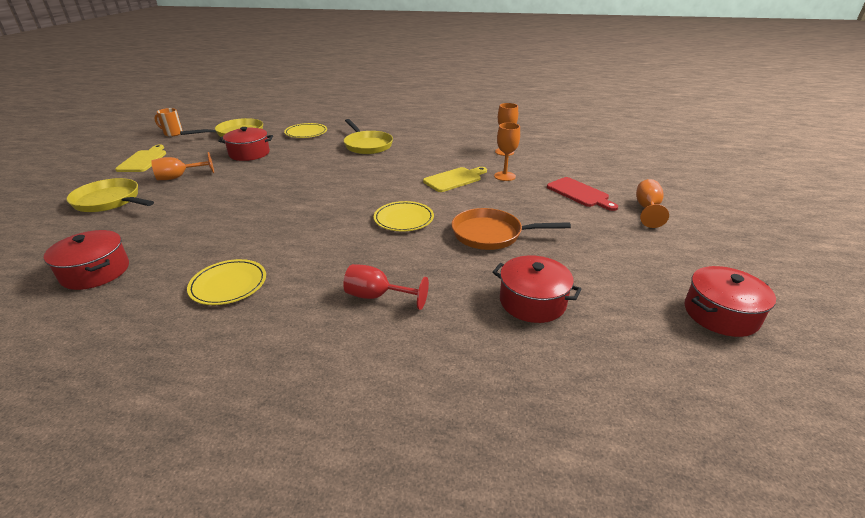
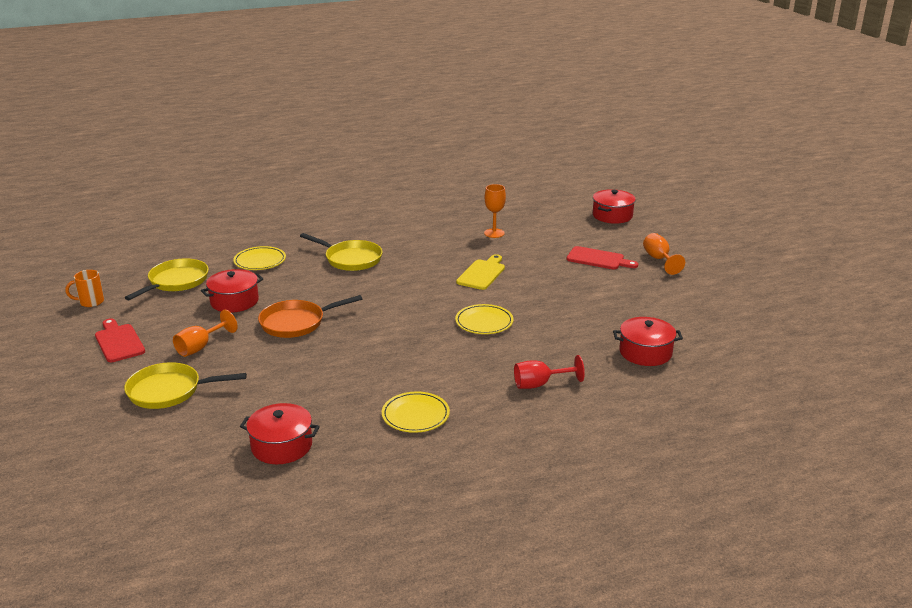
camera: 30 degrees left, 5 degrees down
yellow cutting board [115,145,166,172] -> red cutting board [95,318,145,362]
orange pan [452,208,571,250] -> orange pan moved to [258,295,362,338]
orange goblet [494,123,520,181] -> none
red pot [685,266,776,337] -> red pot moved to [593,189,636,224]

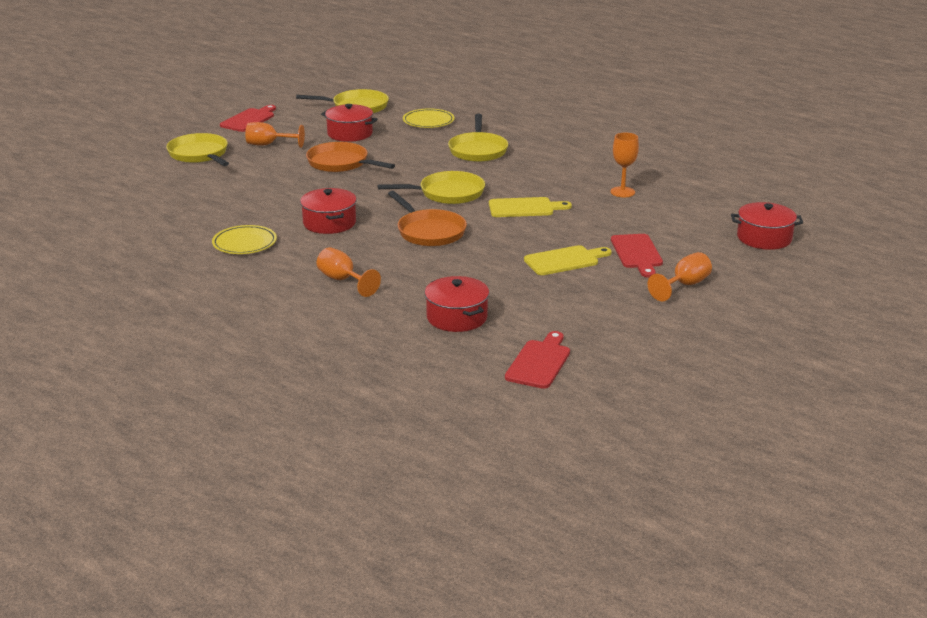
camera: 60 degrees right, 0 degrees up
orange mug [66,270,104,307] -> none
red pot [240,403,320,464] -> red pot moved to [300,188,357,234]
yellow plate [455,304,513,334] -> orange pan [388,191,467,246]
red goblet [514,355,585,389] -> orange goblet [316,247,381,297]
none -> yellow pan [378,171,485,204]
none -> red cutting board [505,331,570,389]
none -> yellow cutting board [524,245,612,275]

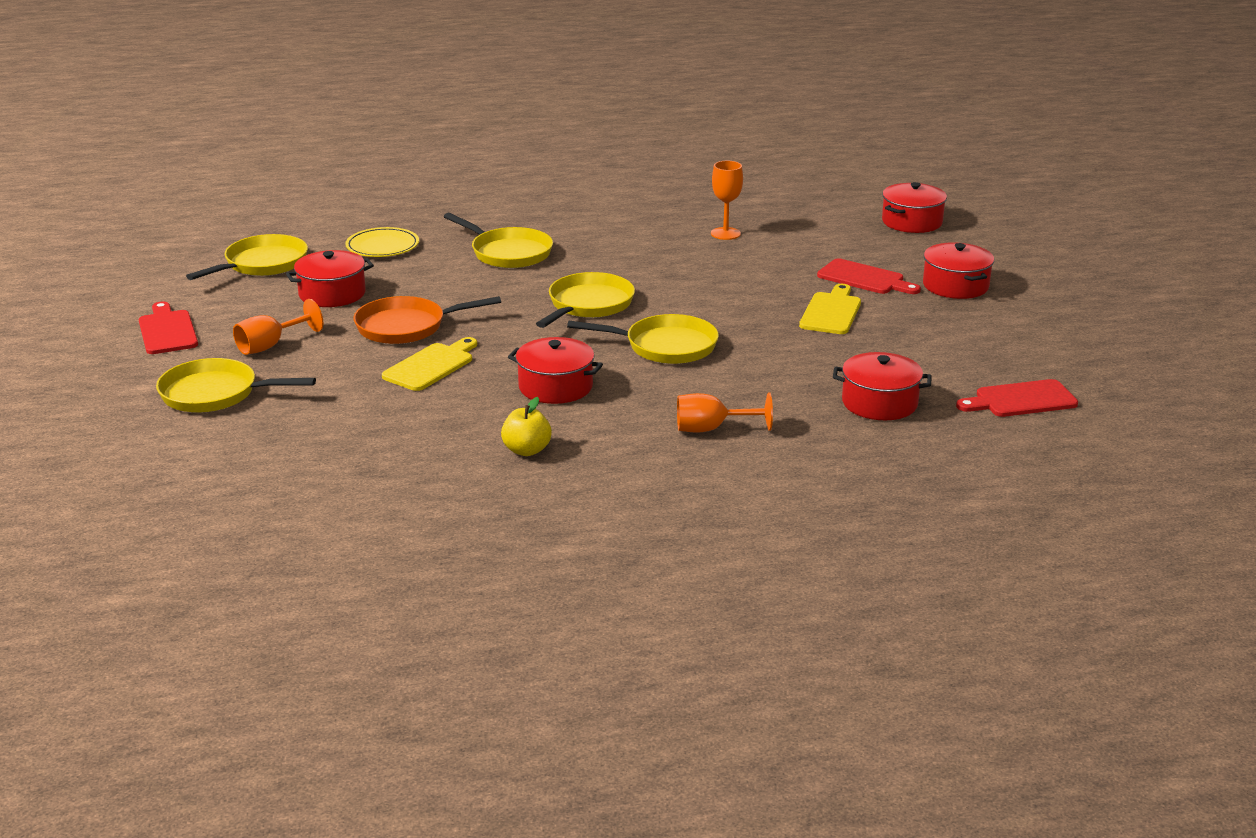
camera: 50 degrees left, 0 degrees up
yellow plate [212,225,277,254] -> yellow apple [501,397,552,456]
orange pan [388,191,467,246] -> yellow pan [567,314,719,364]
yellow cutting board [489,197,572,217] -> yellow cutting board moved to [382,337,477,391]
red cutting board [505,331,570,389] -> red cutting board turned 75 degrees counterclockwise [956,379,1078,417]
orange goblet [647,252,712,301] -> red pot [923,242,994,299]

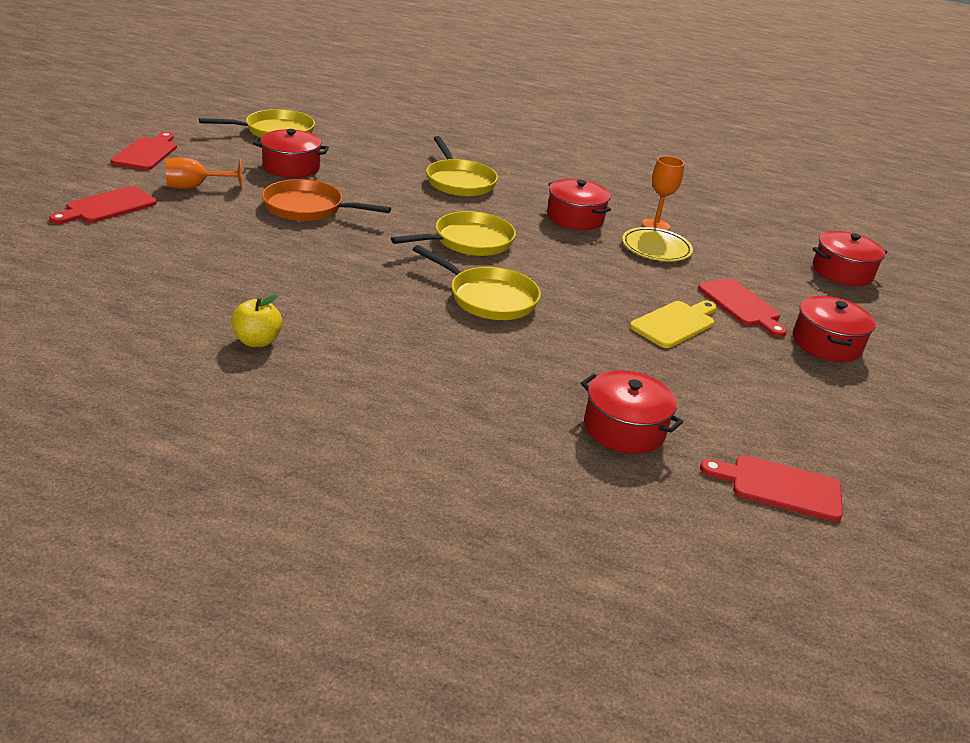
camera: 25 degrees right, 5 degrees up
yellow pan [156,358,316,413] -> red cutting board [49,186,157,224]
yellow plate [345,227,419,257] -> yellow plate moved to [622,227,693,261]
yellow cutting board [382,337,477,391] -> none
red pot [508,337,603,404] -> red pot moved to [547,179,611,230]
orange goblet [677,392,773,432] -> none

